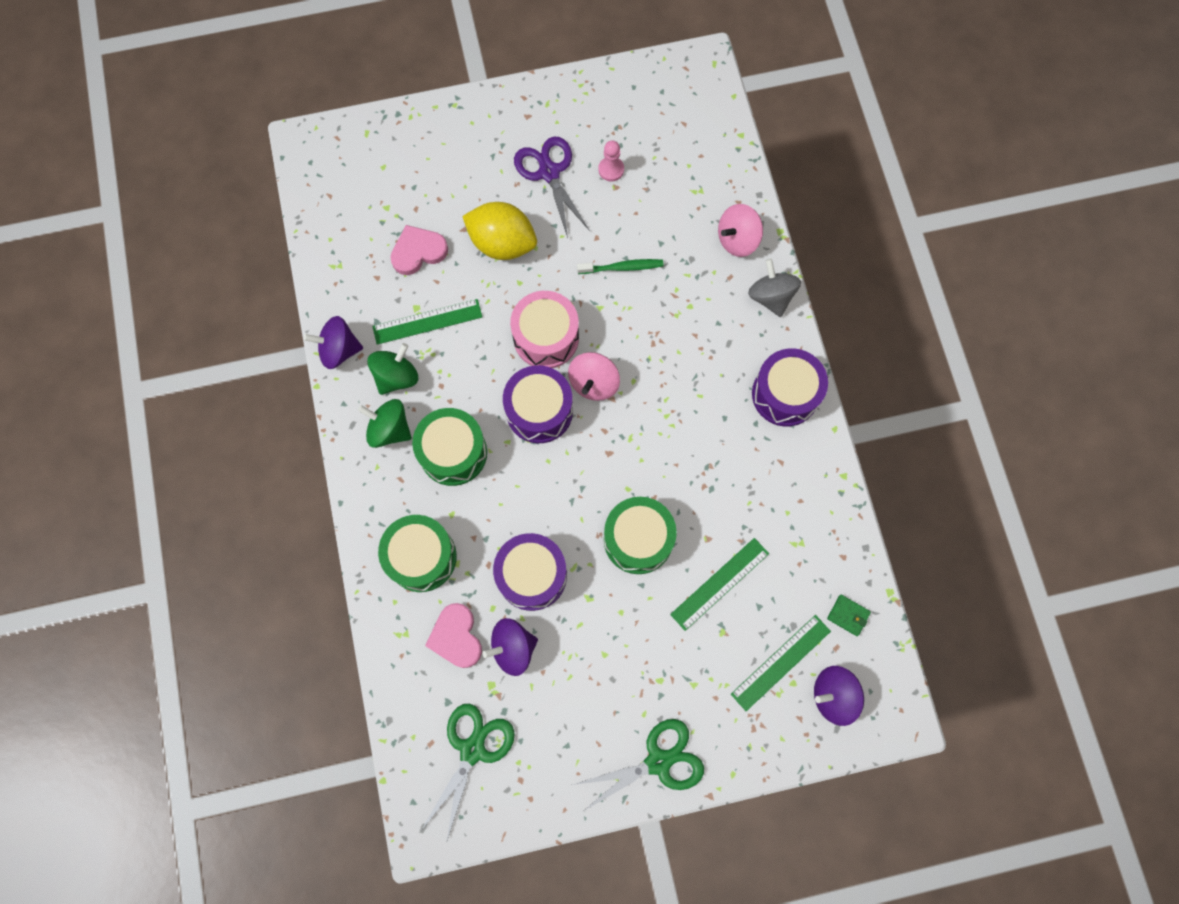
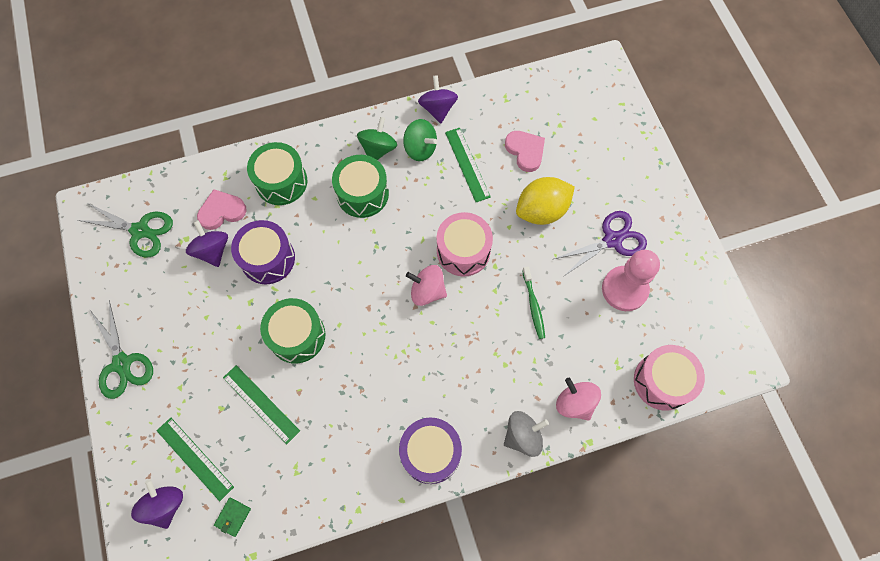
camera: 85 degrees right, 5 degrees down
yellow lemon [462,202,537,260] -> yellow lemon turned 45 degrees clockwise [516,177,575,225]
purple drum [503,365,573,443] -> none
pink pawn [598,140,624,181] -> pink pawn [602,250,660,311], size x2.03
none -> pink drum [634,345,705,411]

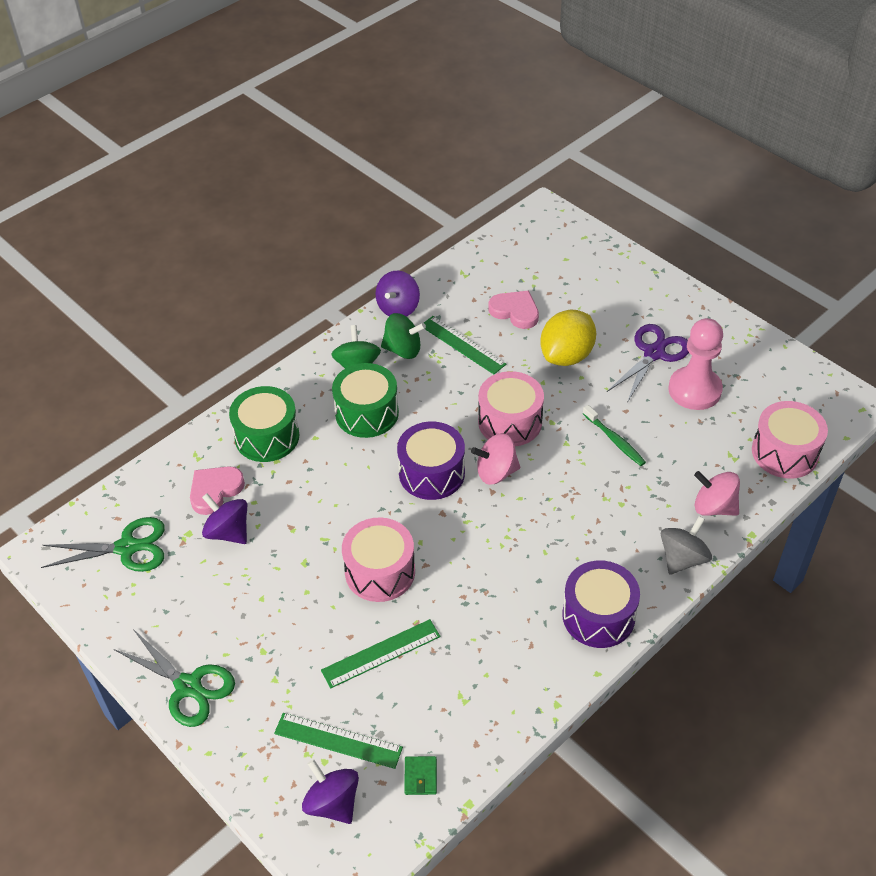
camera: 25 degrees left, 20 degrees down
green ruler [223,365,300,444] -> green ruler turned 45 degrees counterclockwise [321,619,441,688]
purple drum [231,220,295,284] -> purple drum moved to [397,422,465,500]
green drum [260,298,325,364] -> pink drum [342,517,415,602]
purple spinning top [418,75,458,123] -> purple spinning top turned 120 degrees counterclockwise [375,271,420,317]

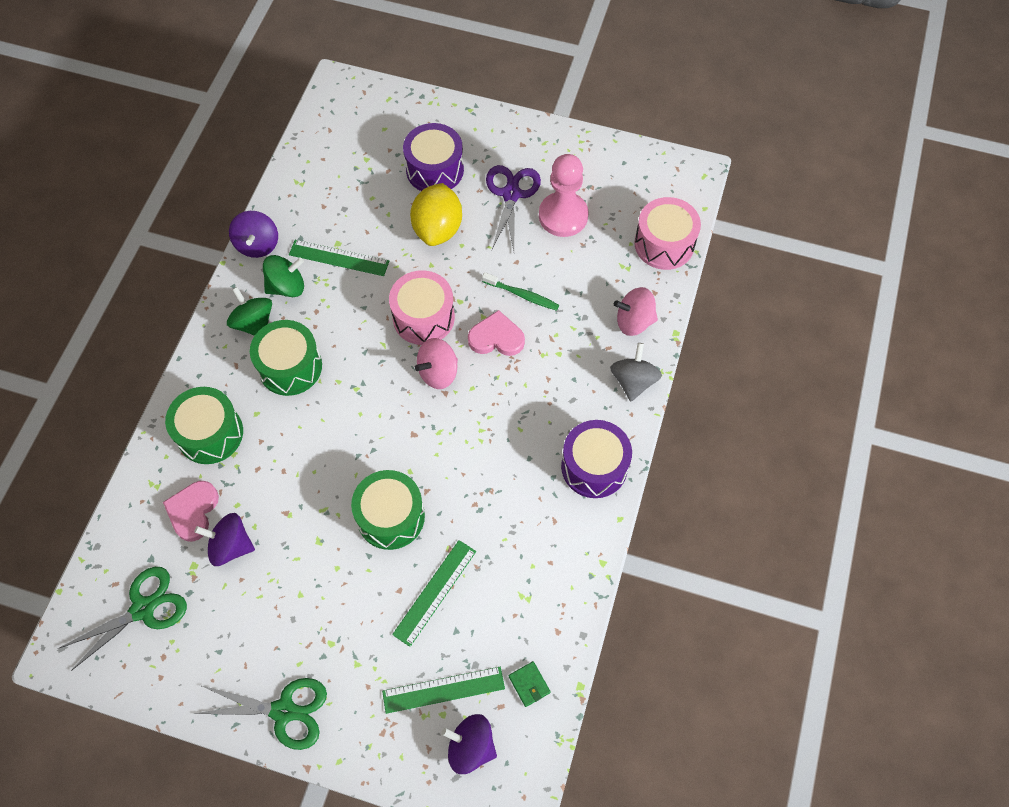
camera: 30 degrees left, 15 degrees up
pink drum [342,517,415,602] -> green drum [351,470,425,550]
purple drum [397,422,465,500] -> purple drum moved to [403,123,464,191]
pink heart [489,291,539,329] -> pink heart moved to [468,310,525,356]

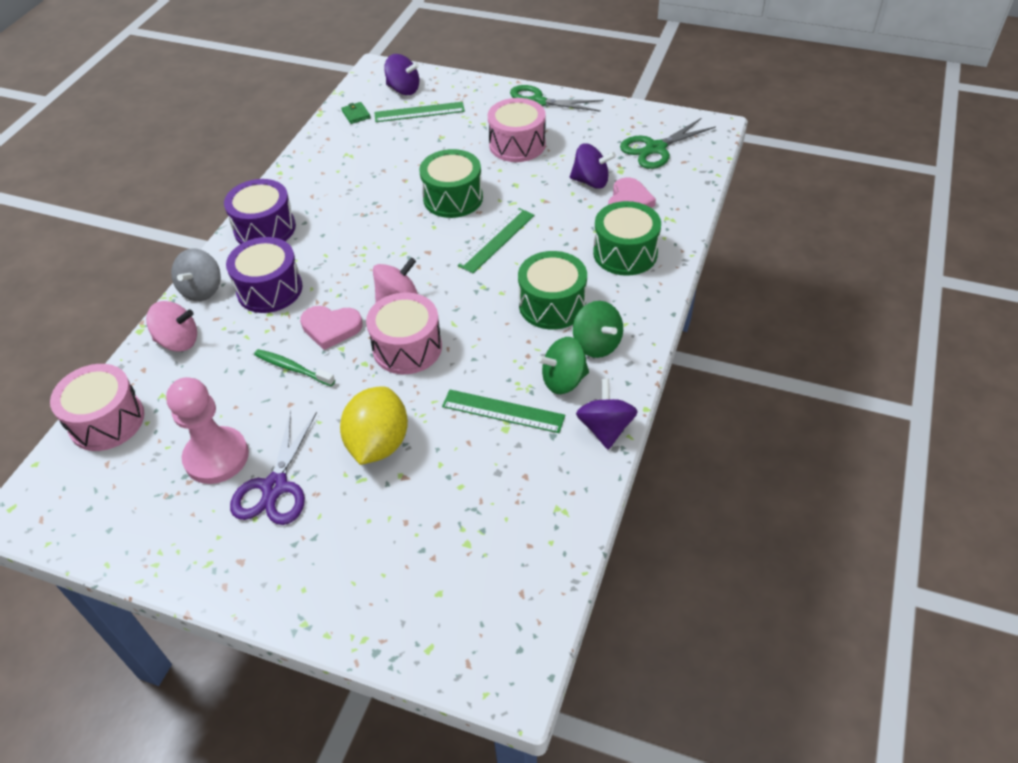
camera: 175 degrees left, 15 degrees down
green ruler [392,540,476,647] -> green ruler moved to [458,208,535,273]
purple drum [403,123,464,191] -> purple drum moved to [226,237,303,313]
none -> pink drum [488,98,546,162]

